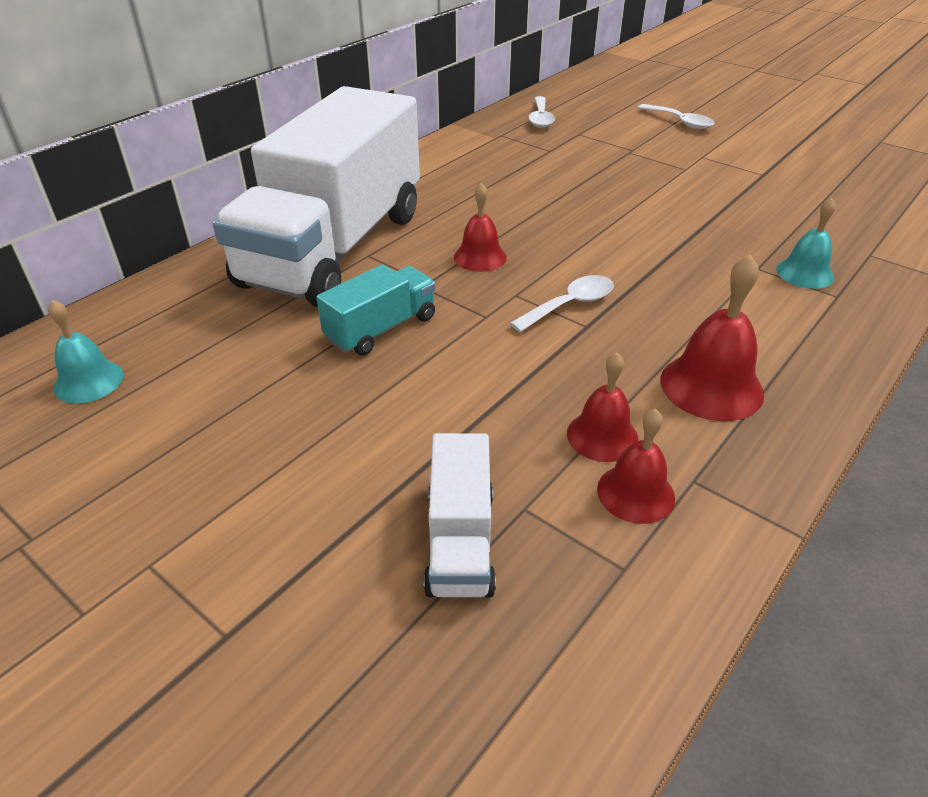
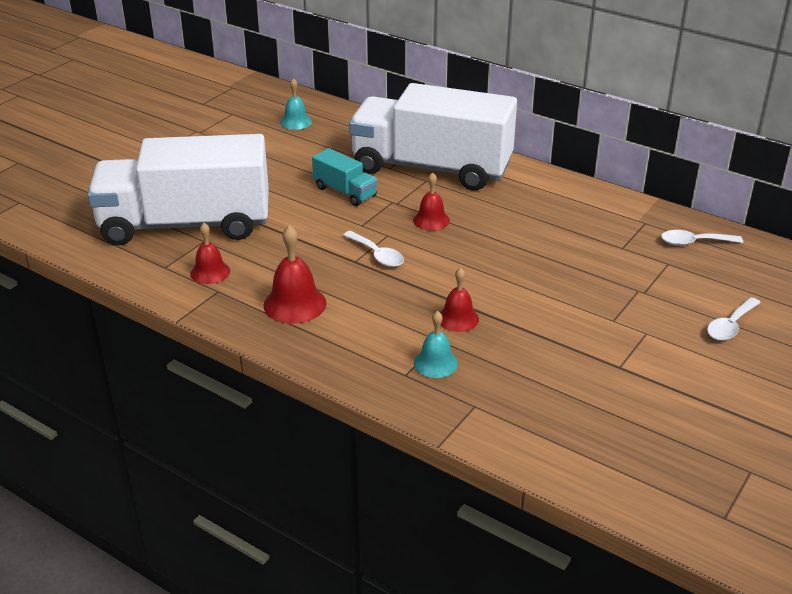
camera: 85 degrees right, 5 degrees down
white truck [424,433,496,598] -> white truck [87,134,269,245], size x2.38
red bell [567,353,638,462] -> red bell moved to [440,267,479,332]

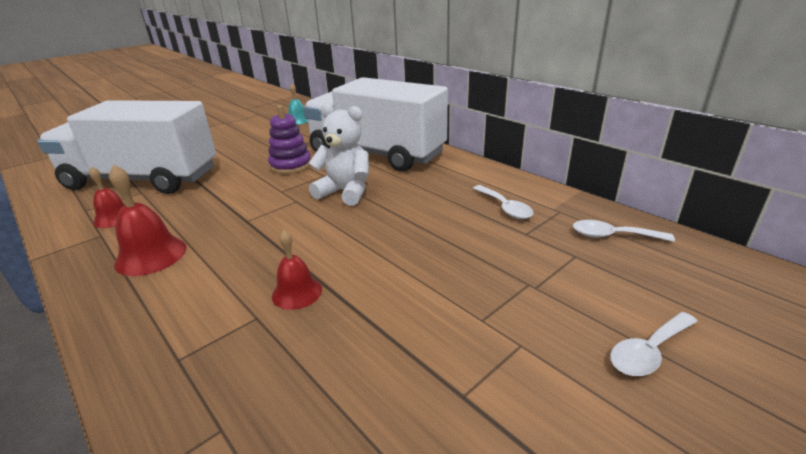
camera: 15 degrees right, 5 degrees down
turquoise truck [312,148,378,206] -> purple stacking toy [268,105,311,174]
white spoon [343,231,404,267] -> white spoon moved to [473,185,534,219]
red bell [413,172,450,231] -> white teddy bear [309,103,369,206]
turquoise bell [414,311,458,378] -> none

